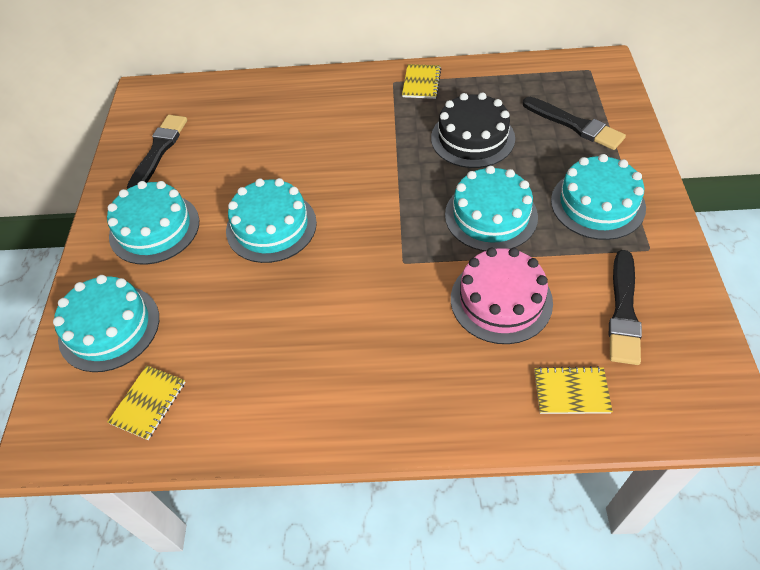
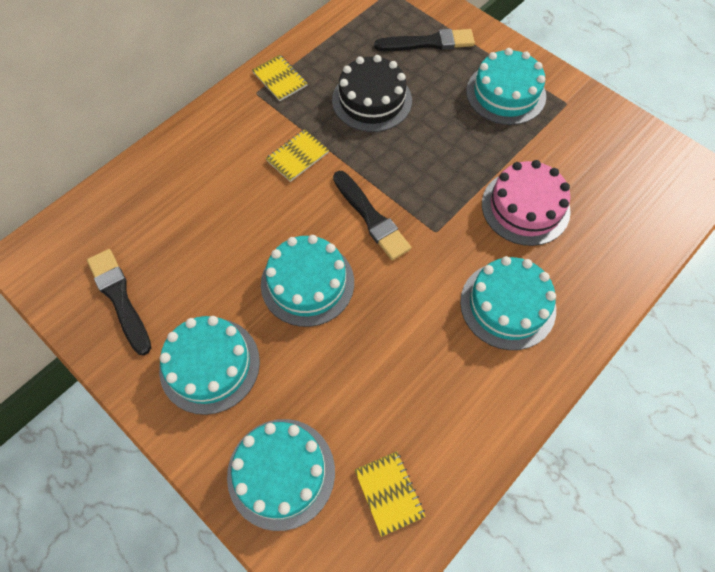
camera: 50 degrees left, 10 degrees up
turquoise cake [445,166,538,251] -> turquoise cake moved to [460,256,556,350]
yellow notebook [534,366,613,414] -> yellow notebook moved to [266,130,329,182]
black brush [609,250,642,365] -> black brush moved to [333,171,411,261]

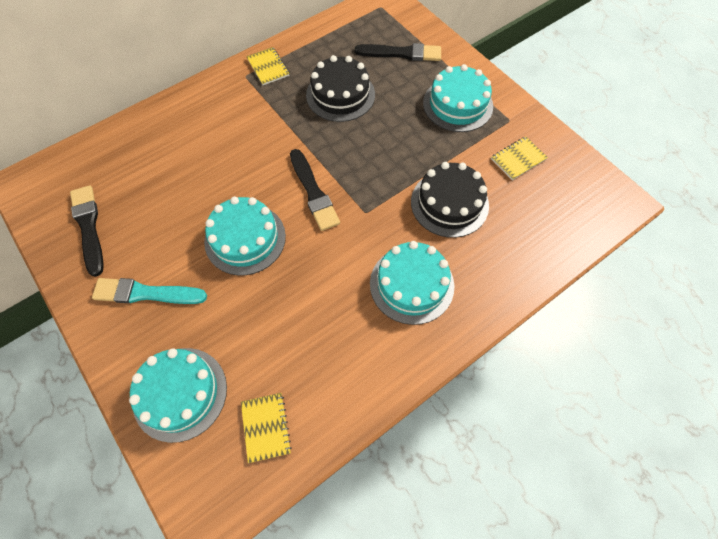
camera: 10 degrees right, 0 degrees up
turquoise cake [159,316,260,415] -> turquoise brush [92,278,207,304]
yellow notebook [266,130,329,182] -> yellow notebook moved to [491,137,548,180]
pink cake [482,160,571,246] -> black cake [411,162,489,238]

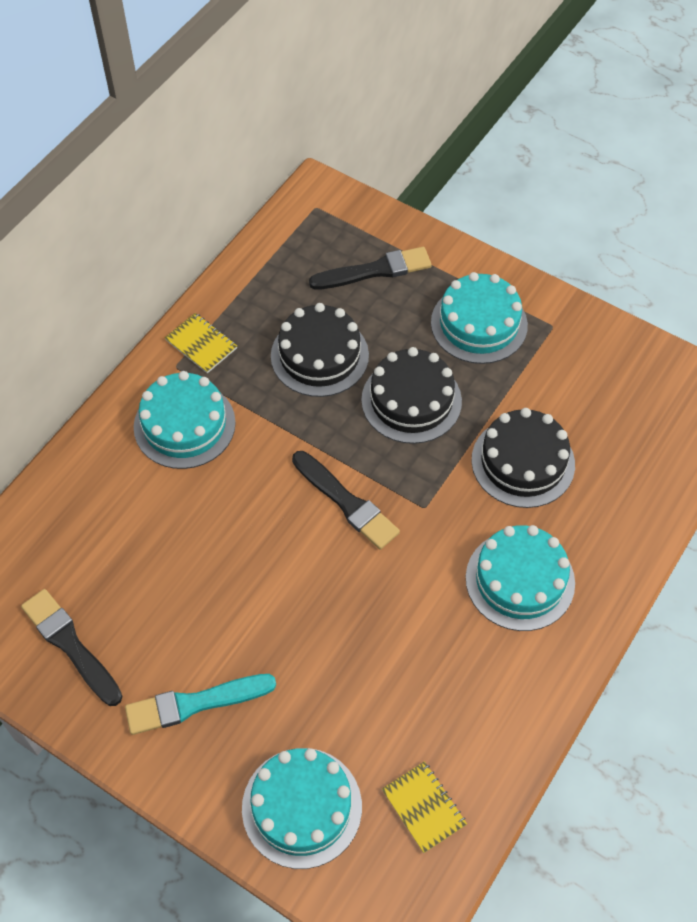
camera: 20 degrees left, 5 degrees down
turquoise cake [204,197,286,275] -> turquoise cake moved to [134,371,236,469]
yellow notebook [491,137,548,180] -> none
none -> black cake [361,347,462,444]

